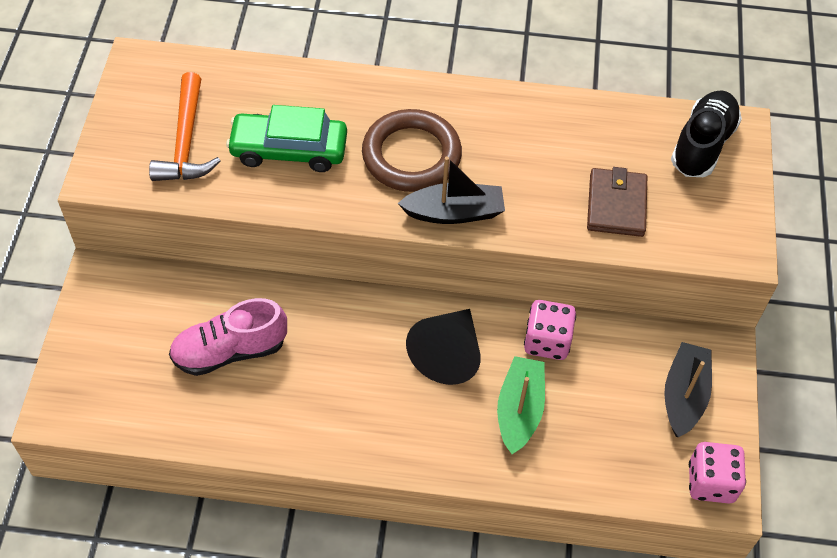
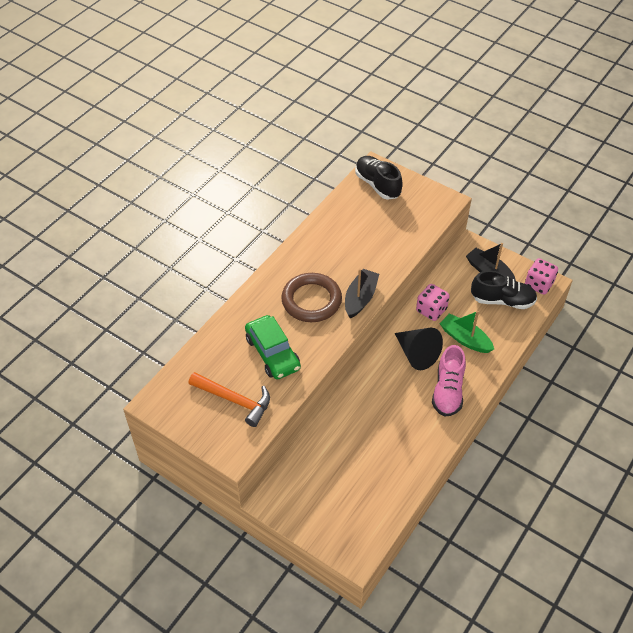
camera: 60 degrees left, 5 degrees down
pink shoe [169,298,287,376] -> pink shoe moved to [432,345,466,417]
green car [226,105,347,172] -> green car turned 60 degrees counterclockwise [245,315,301,380]
brown wallet [587,167,647,237] -> none
none -> black shoe [471,271,537,309]

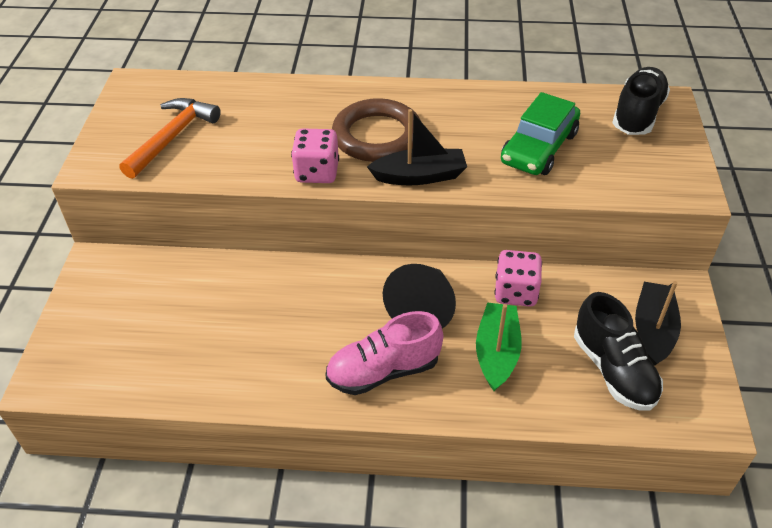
camera: 60 degrees right, 5 degrees down
orange hammer [189,372,270,427] -> orange hammer turned 150 degrees counterclockwise [119,98,221,179]
green car [245,315,301,380] -> green car moved to [501,92,580,175]
pink dice [525,258,558,295] -> pink dice moved to [291,128,339,183]

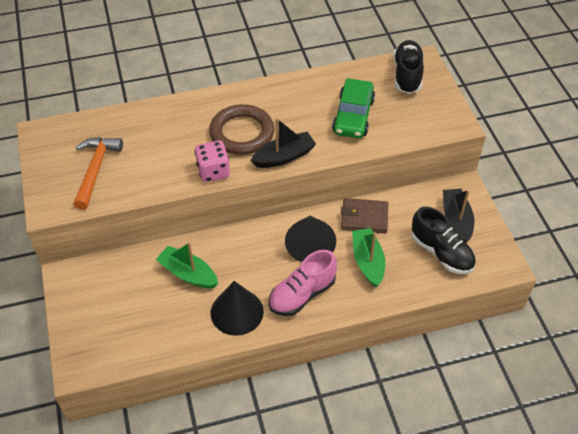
camera: 20 degrees left, 5 degrees up
pink dice [494,250,542,307] -> brown wallet [341,198,388,234]
none -> green boat [156,242,218,288]
none -> black cone [211,281,264,336]

